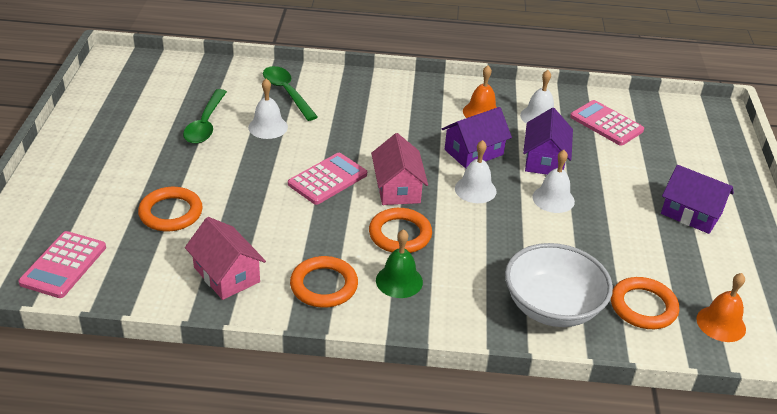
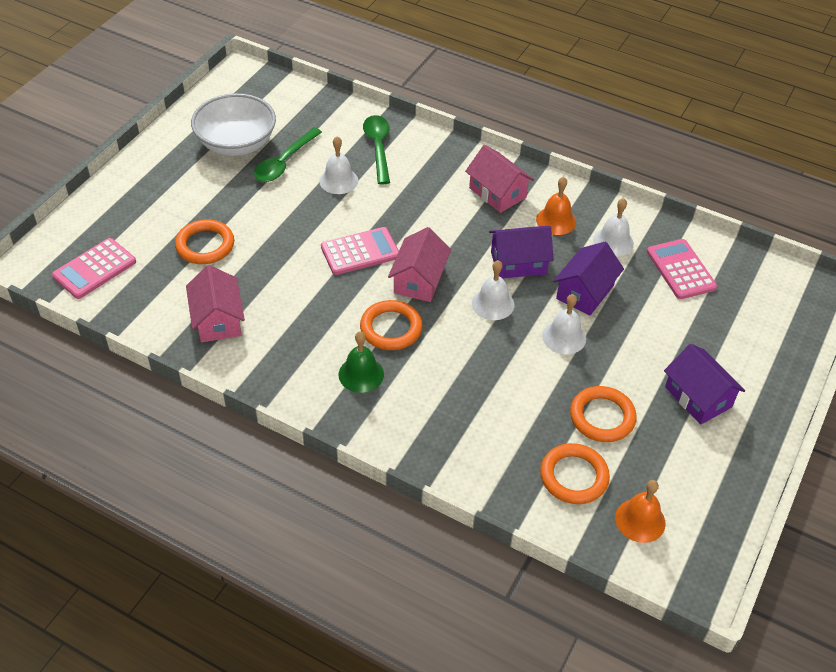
camera: 25 degrees right, 10 degrees up
orange ring [290,256,358,308] -> orange ring moved to [570,386,637,442]
white bowl [505,243,613,327] -> white bowl moved to [191,93,276,156]
none -> pink house [465,145,534,213]

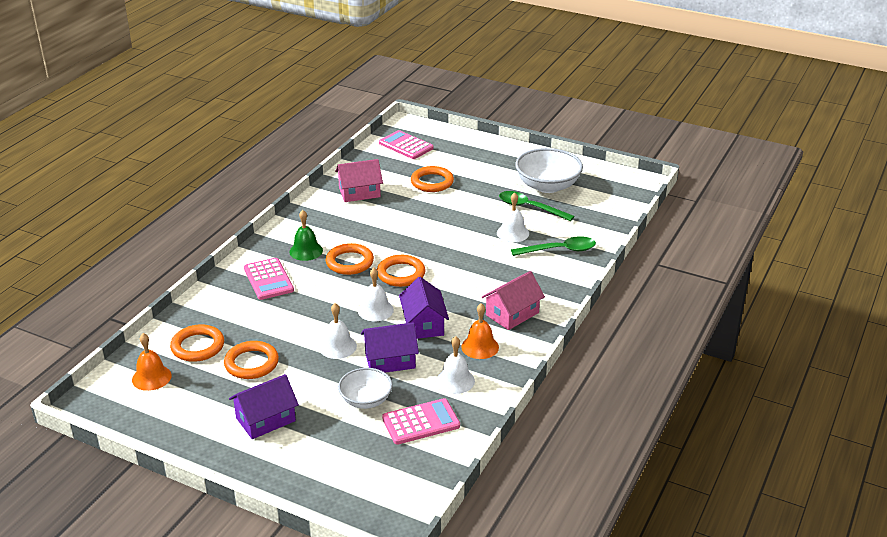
camera: 90 degrees right, 15 degrees down
pink calculator [321,227,399,275] -> pink calculator moved to [244,258,294,300]
pink house [388,227,451,302] -> orange ring [377,255,425,287]
purple house [553,242,624,316] -> purple house turned 45 degrees counterclockwise [361,322,419,373]
none -> white bowl [338,368,393,409]

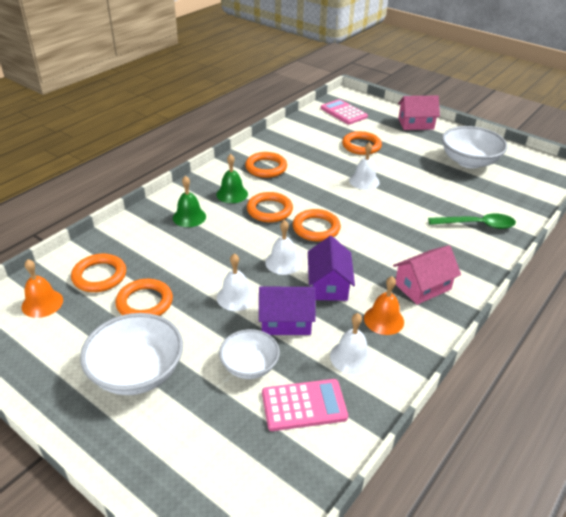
camera: 10 degrees right, 5 degrees up
purple house [229,374,299,439] -> white bowl [80,313,183,395]
pink calculator [244,258,294,300] -> green bell [173,176,206,227]
pink house [335,159,383,202] -> pink house moved to [398,96,440,130]
white bell [497,192,529,242] -> white bell moved to [349,142,380,190]
green spoon [499,191,574,221] -> none
none -> orange ring [245,152,287,178]

